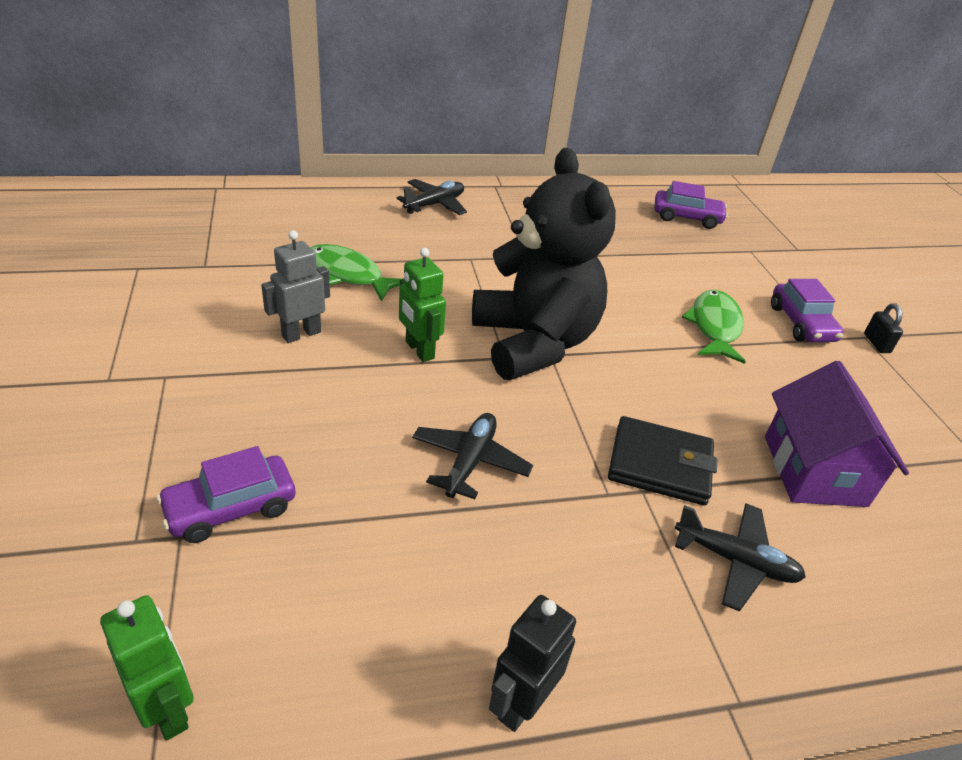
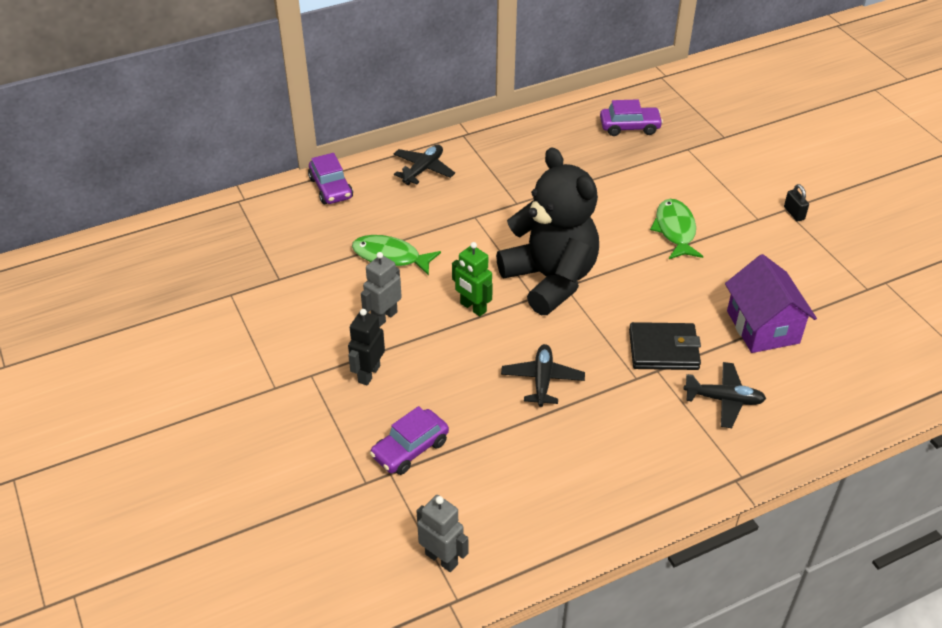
camera: 10 degrees left, 5 degrees up
green robot [100,595,194,741] -> grey robot [417,495,468,572]
black robot [489,595,576,732] -> black robot moved to [348,309,385,386]
purple car [771,279,844,342] -> purple car moved to [308,153,353,204]

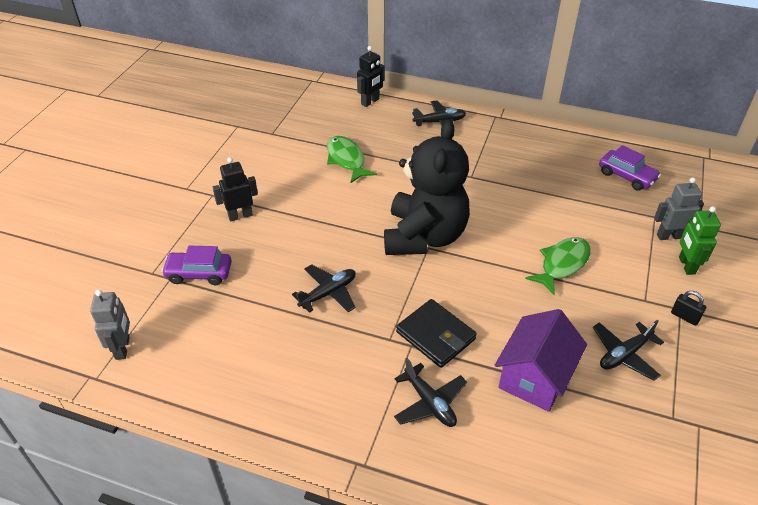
camera: 45 degrees right, 0 degrees up
purple car [308,153,353,204] -> black robot [357,46,385,107]
grey robot [361,252,402,326] -> grey robot moved to [654,177,704,240]
green robot [452,242,493,317] -> green robot moved to [679,206,721,275]
black padlock [784,184,809,222] -> black padlock turned 75 degrees counterclockwise [671,291,706,326]
none -> black plane [592,320,664,381]

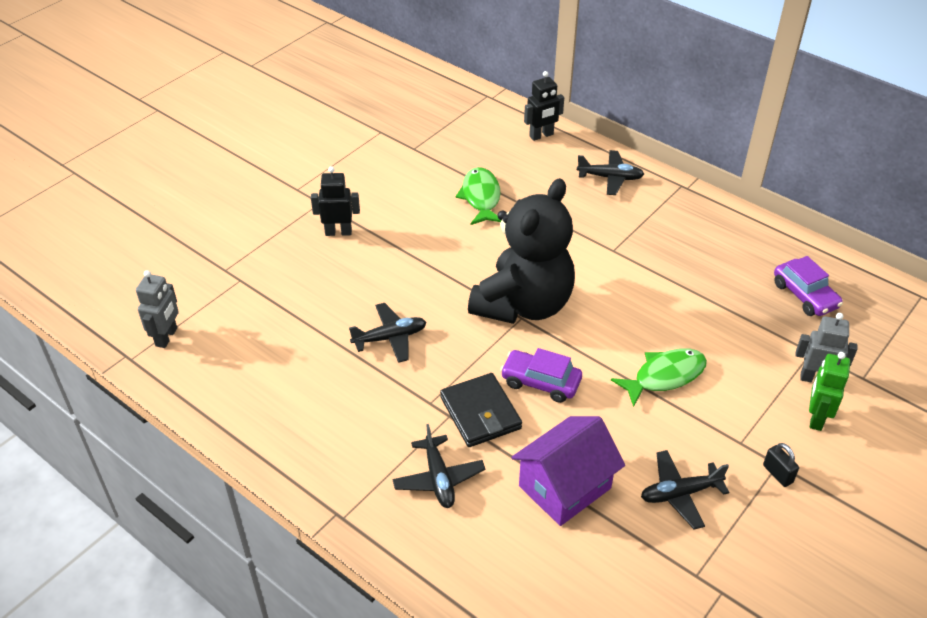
camera: 20 degrees right, 0 degrees up
purple car [161,246,232,285] -> purple car moved to [500,348,582,403]

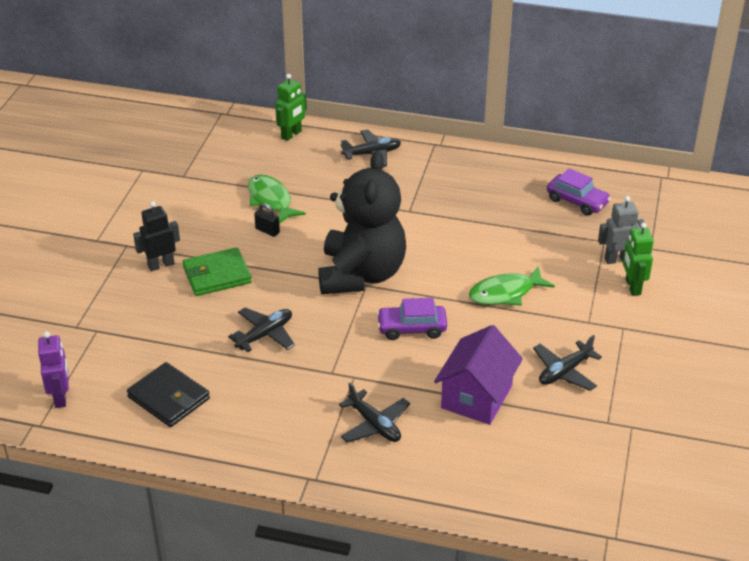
camera: 25 degrees left, 5 degrees down
grey robot [136,270,179,348] -> purple robot [38,332,69,408]
black wallet [440,373,522,447] -> black wallet moved to [127,362,210,427]
black robot [524,71,564,141] -> green robot [275,74,307,141]
green fish [611,348,707,407] -> green fish turned 150 degrees counterclockwise [469,267,555,305]
black padlock [763,443,799,487] -> black padlock moved to [254,203,280,237]
none -> green wallet [183,247,252,296]

